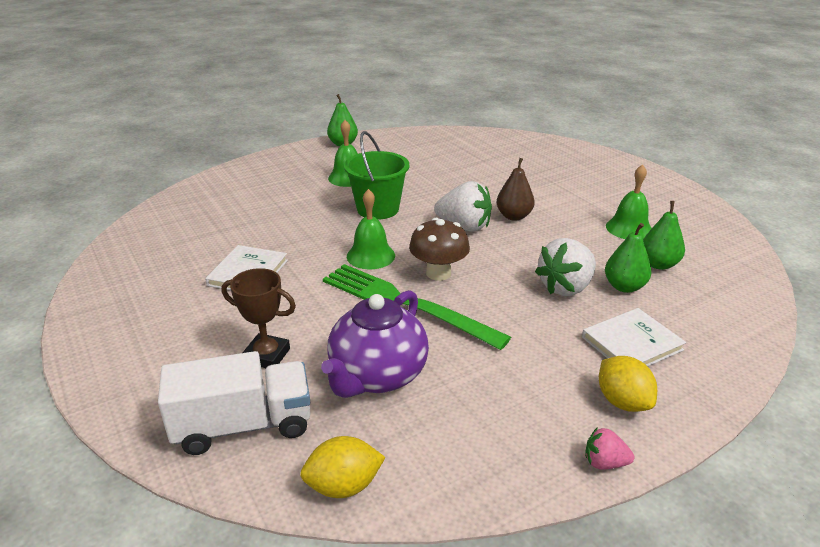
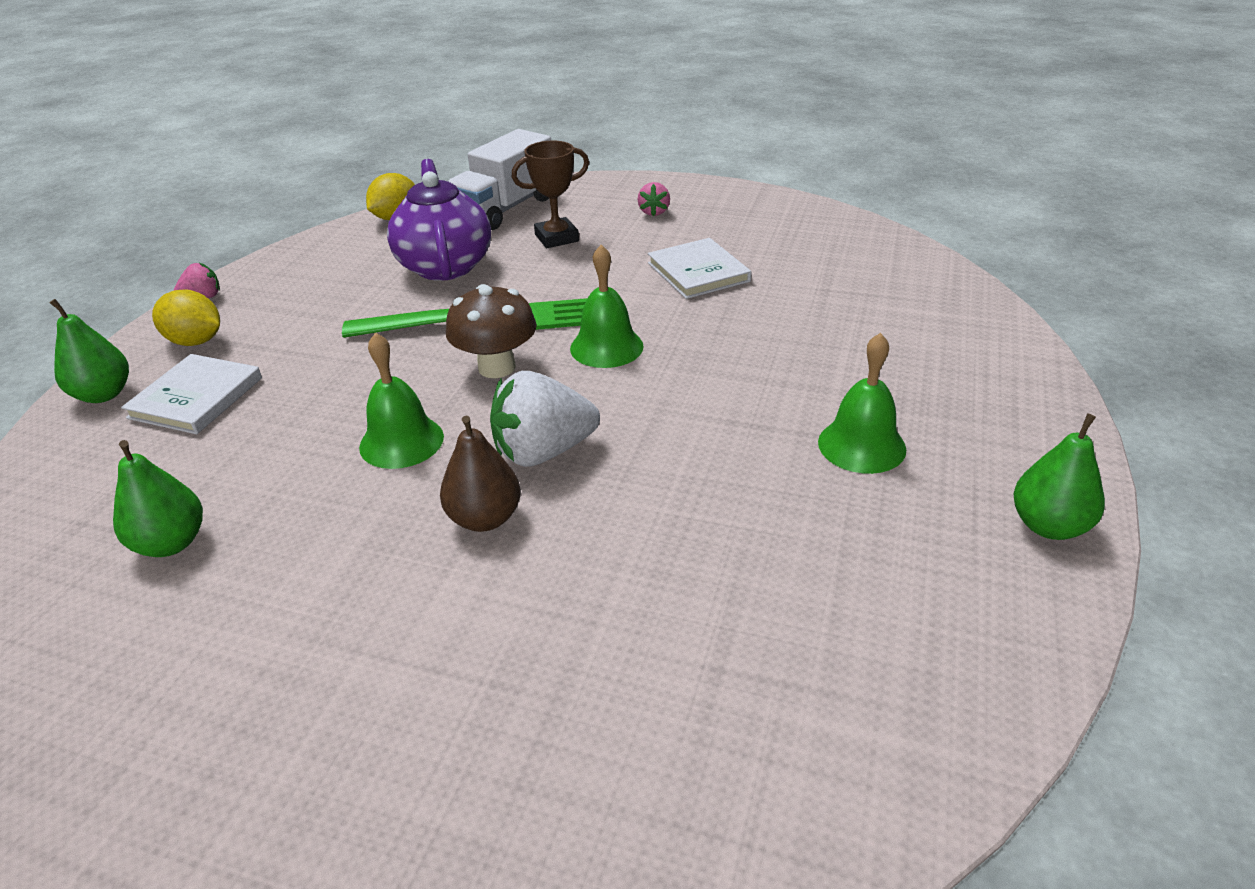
camera: 140 degrees right, 5 degrees up
green bucket [344,131,409,220] -> none
white strawberry [535,238,596,296] -> none
green pear [605,223,651,293] -> green pear moved to [50,299,129,403]
green bell [606,164,652,239] -> green bell moved to [359,333,444,469]
none -> pink strawberry [638,182,670,216]

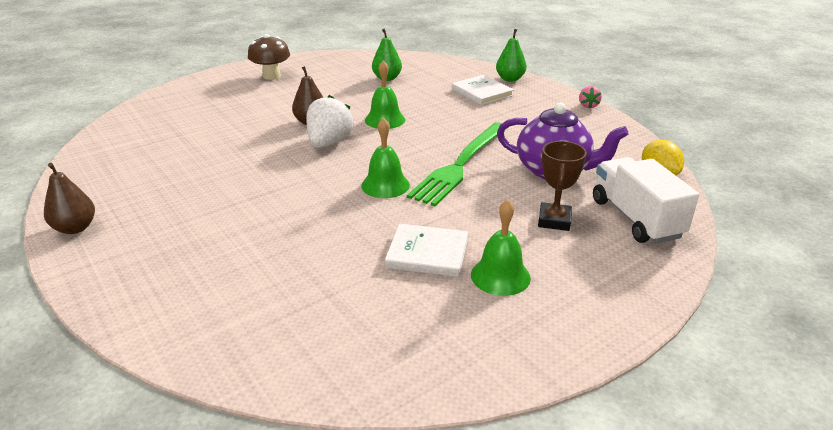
camera: 125 degrees right, 5 degrees down
yellow lemon [152,289,220,346] -> none
brown mushroom [446,284,537,378] -> brown mushroom moved to [248,34,290,80]
pink strawberry [638,182,670,216] -> none
green bell [818,333,906,474] -> green bell moved to [471,200,531,296]
green pear [1014,413,1105,540] -> brown pear [44,163,95,234]

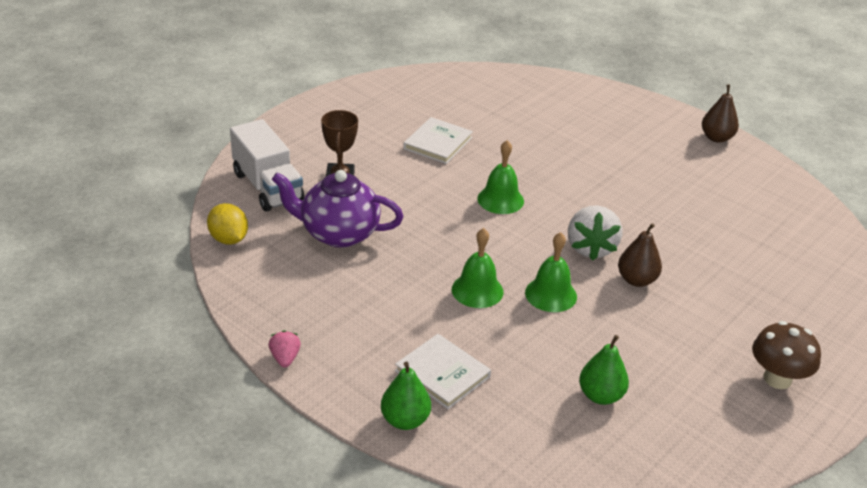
camera: 165 degrees right, 5 degrees up
white book [385,224,468,277] -> white book turned 60 degrees counterclockwise [403,117,473,164]
green fork [407,122,506,206] -> none
green bell [471,200,531,296] -> green bell moved to [452,228,503,308]

